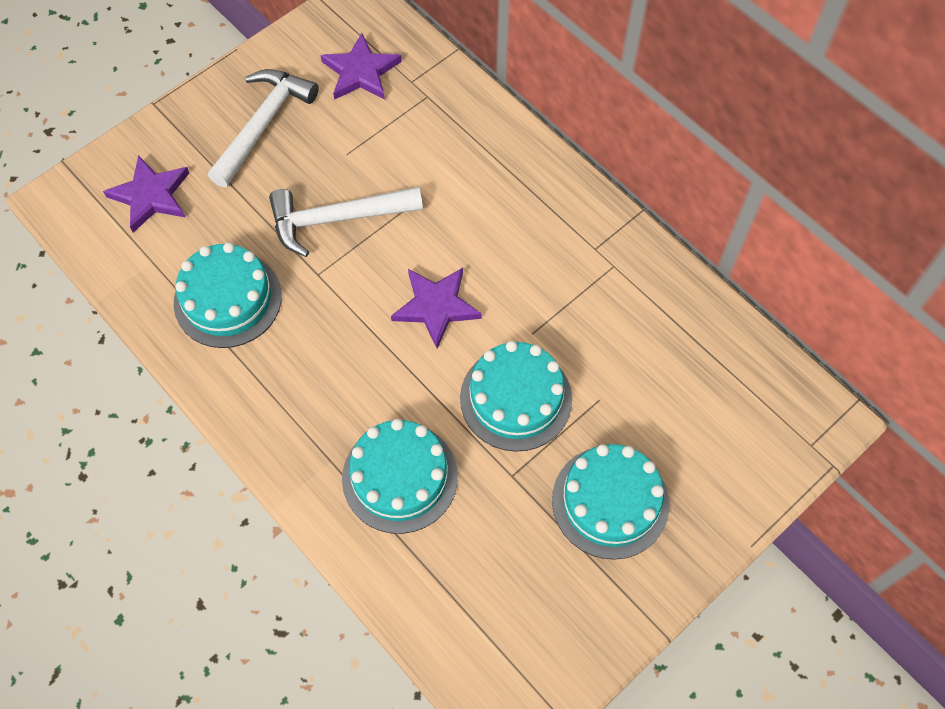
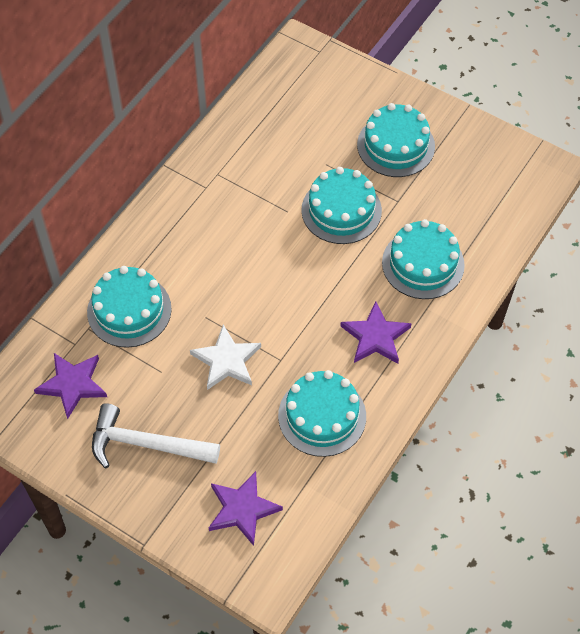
camera: 105 degrees left, 5 degrees down
white hammer [269,186,423,257] -> white star [190,325,261,390]
purple star [391,268,482,349] -> purple star moved to [340,301,412,364]
none -> turquoise cake [87,266,172,348]

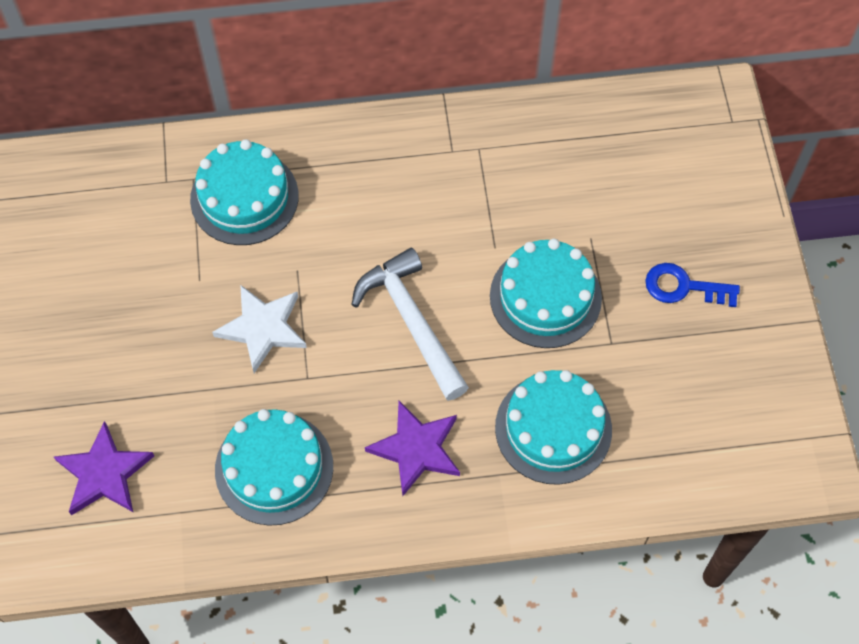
camera: 50 degrees right, 5 degrees up
purple star [34,353,107,419] -> none
white hammer [92,403,220,468] -> white hammer moved to [351,248,469,401]
turquoise cake [357,103,435,177] -> blue key [645,263,740,307]

